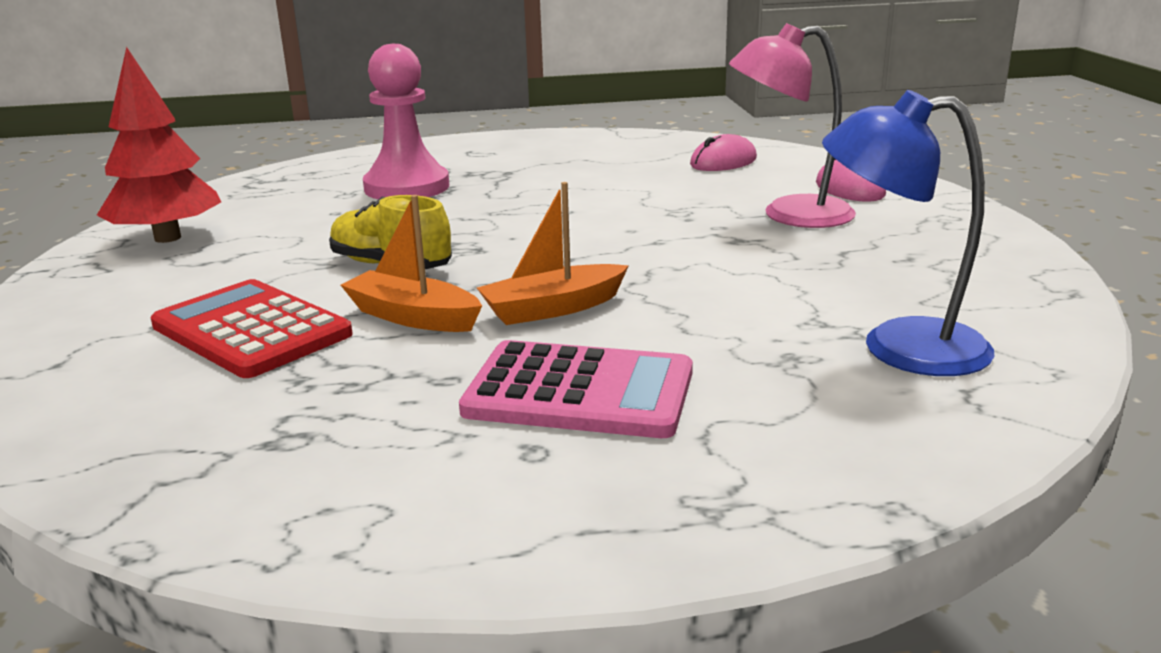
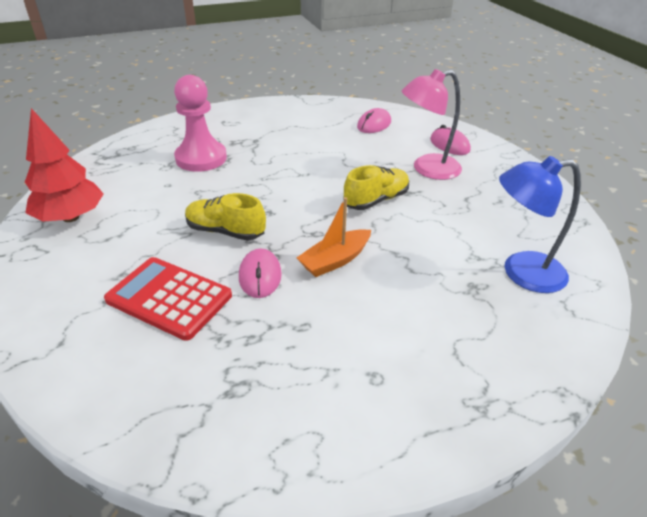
camera: 15 degrees left, 15 degrees up
orange boat [341,195,482,332] -> pink mouse [239,248,282,298]
pink calculator [459,340,693,438] -> none
none -> yellow shoe [343,165,409,210]

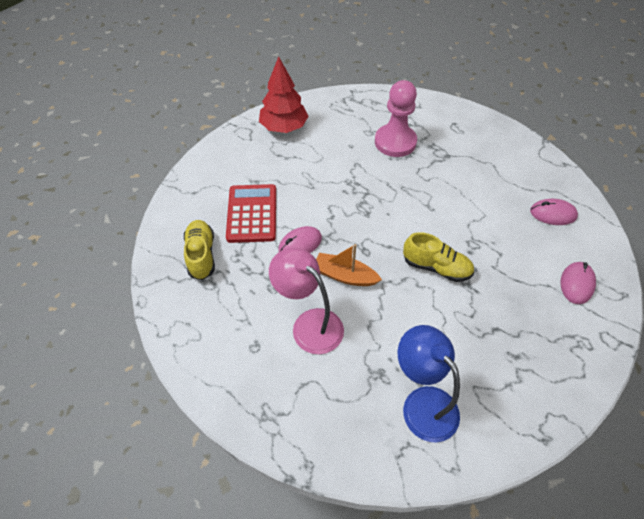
camera: 60 degrees right, 15 degrees up
yellow shoe [185,193,266,240] -> yellow shoe moved to [184,220,215,280]
pink lamp [402,69,462,180] -> pink lamp moved to [269,248,344,354]

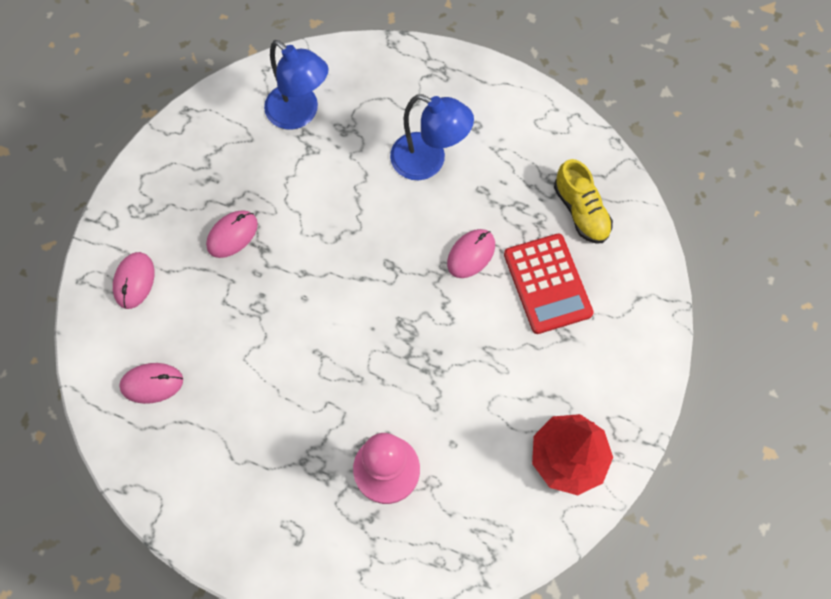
camera: 165 degrees right, 15 degrees up
pink lamp [269,248,344,354] -> blue lamp [390,94,474,180]
orange boat [316,244,382,286] -> none
yellow shoe [403,232,474,282] -> none
none -> pink mouse [206,210,258,258]

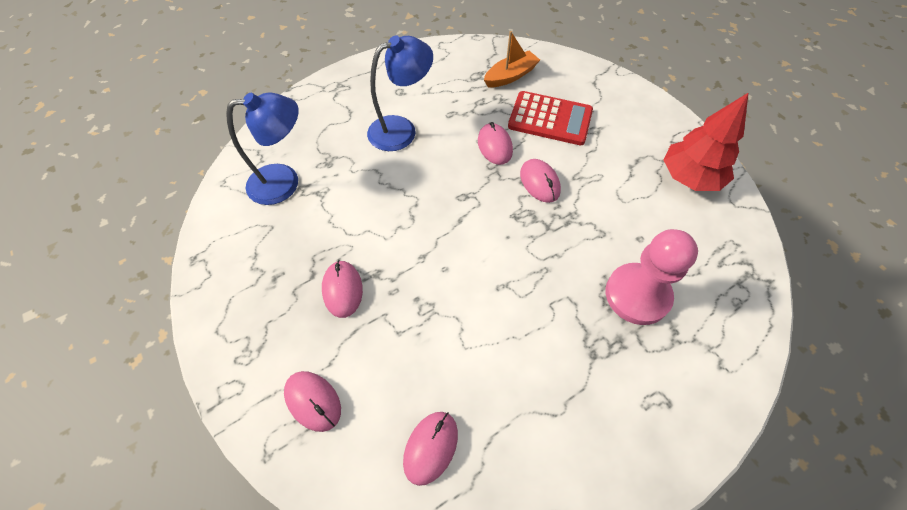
camera: 55 degrees left, 10 degrees down
yellow shoe [554,159,613,243] -> orange boat [484,31,540,88]
none -> pink mouse [520,159,561,203]

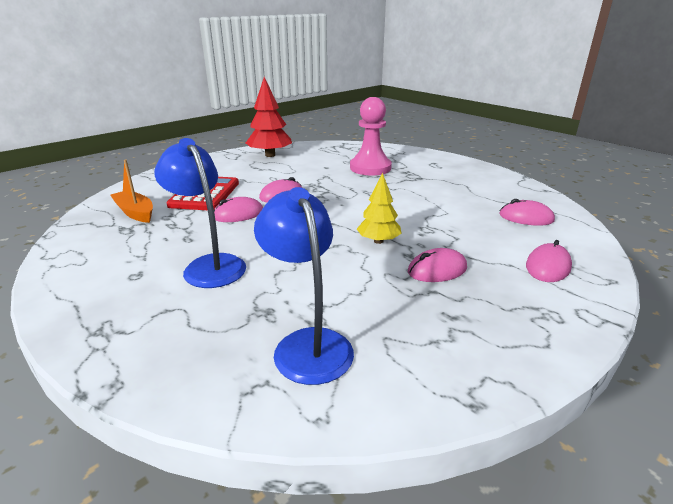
camera: 100 degrees left, 30 degrees down
none -> yellow tree [357,173,402,244]

